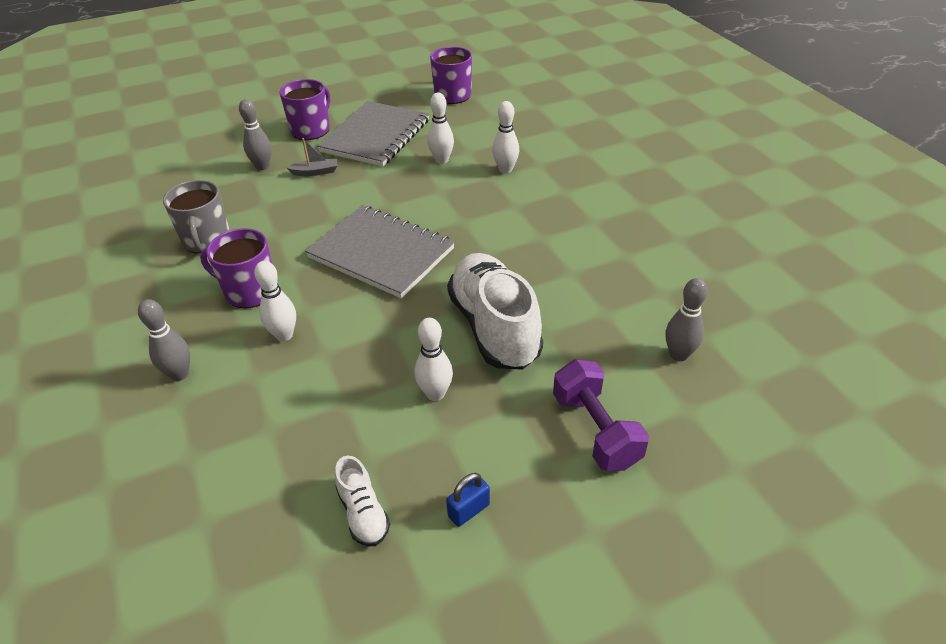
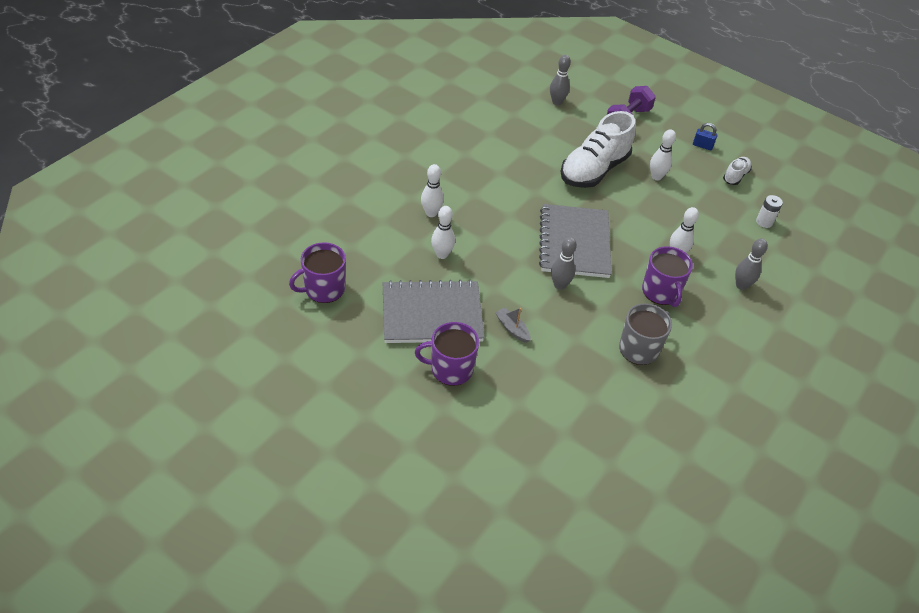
camera: 125 degrees left, 5 degrees up
grey bowling pin [239,99,271,170] -> grey bowling pin moved to [551,237,577,290]
none -> white battery [756,195,783,228]

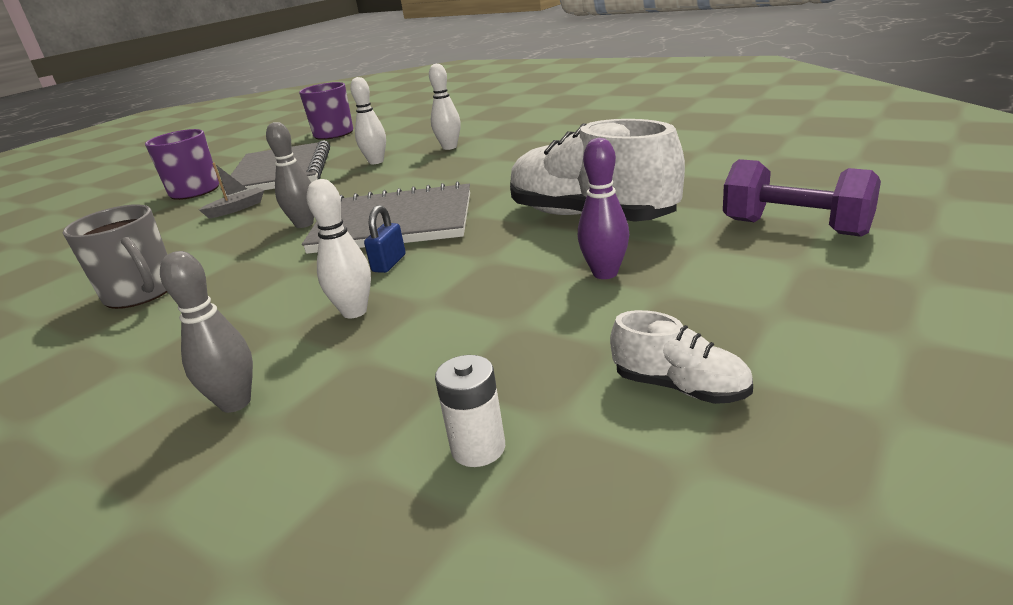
camera: 95 degrees right, 20 degrees down
grey bowling pin [550,55,571,105] -> none
purple mug [642,246,693,307] -> none
white bowling pin [650,129,676,181] -> purple bowling pin [578,138,629,279]
blue padlock [693,123,717,150] -> blue padlock moved to [364,205,406,273]

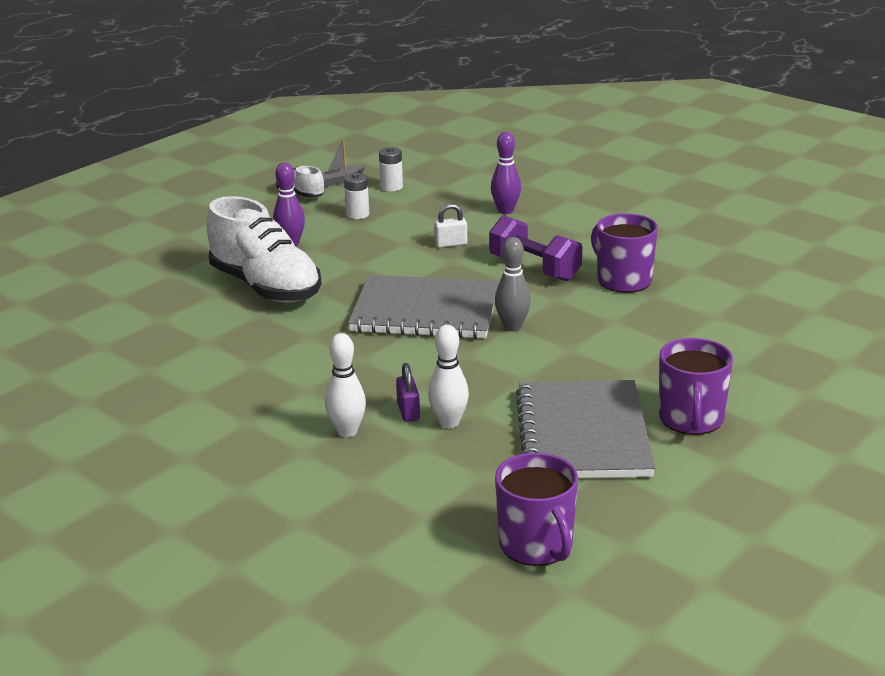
camera: 175 degrees left, 0 degrees up
grey mug [63,204,168,309] -> purple mug [591,213,658,293]
grey bowling pin [160,251,253,413] -> purple bowling pin [491,132,521,214]
grey boat [199,163,264,218] -> grey boat moved to [322,140,366,187]
white bowling pin [307,179,371,318] -> white padlock [434,203,467,248]
blue padlock [364,205,406,273] -> none
purple dumbbell [723,159,881,237] -> purple dumbbell moved to [489,215,582,282]
none -> white battery [344,173,369,219]
none -> purple padlock [396,363,420,422]

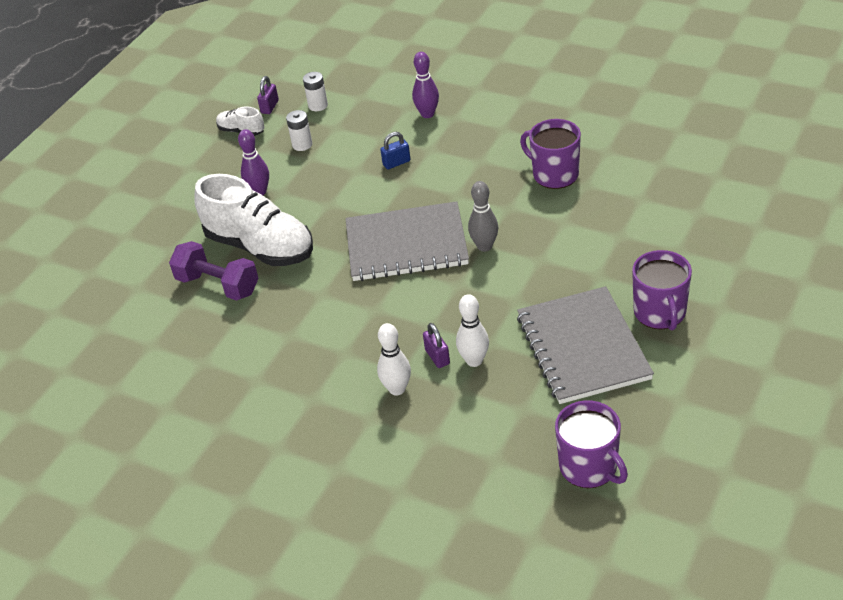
camera: 10 degrees left, 15 degrees up
grey boat [322,140,366,187] -> purple padlock [257,76,279,114]
white padlock [434,203,467,248] -> blue padlock [380,132,410,169]
purple dumbbell [489,215,582,282] -> purple dumbbell moved to [169,241,259,301]

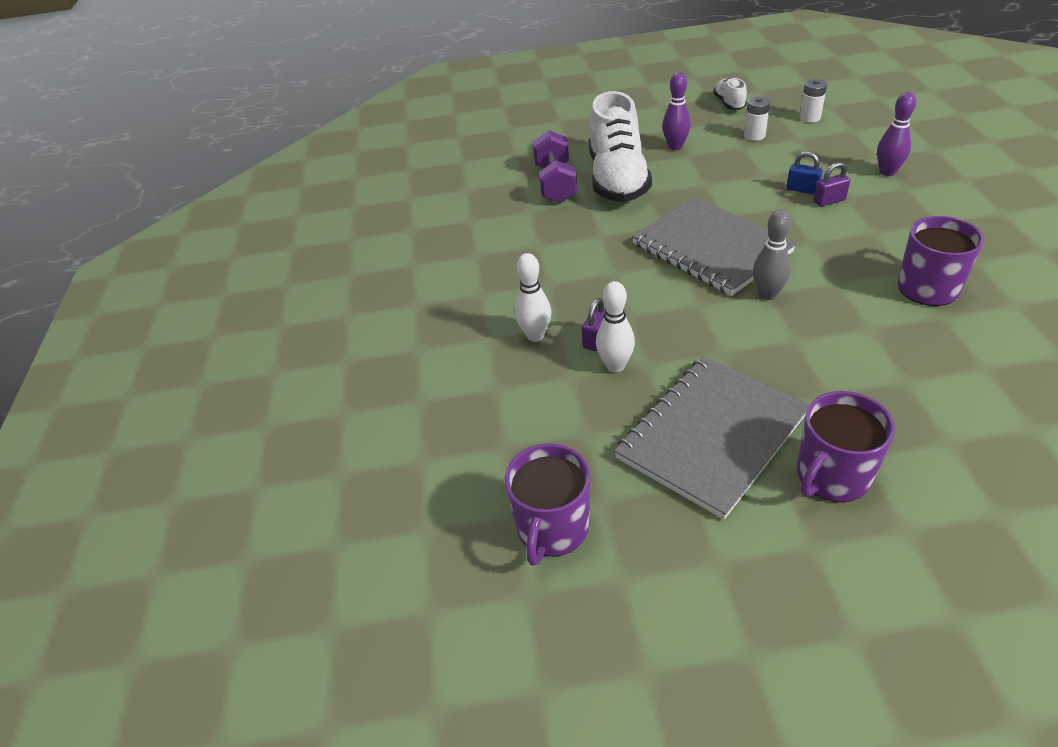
camera: 55 degrees right, 0 degrees up
purple padlock [257,76,279,114] -> purple padlock moved to [813,162,850,207]

